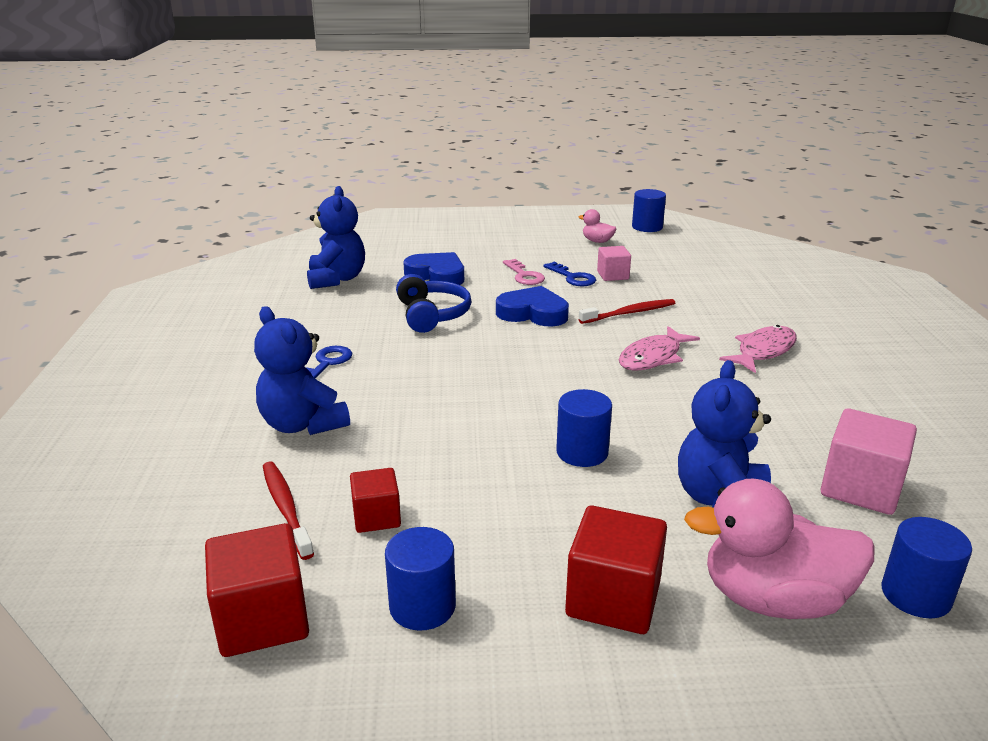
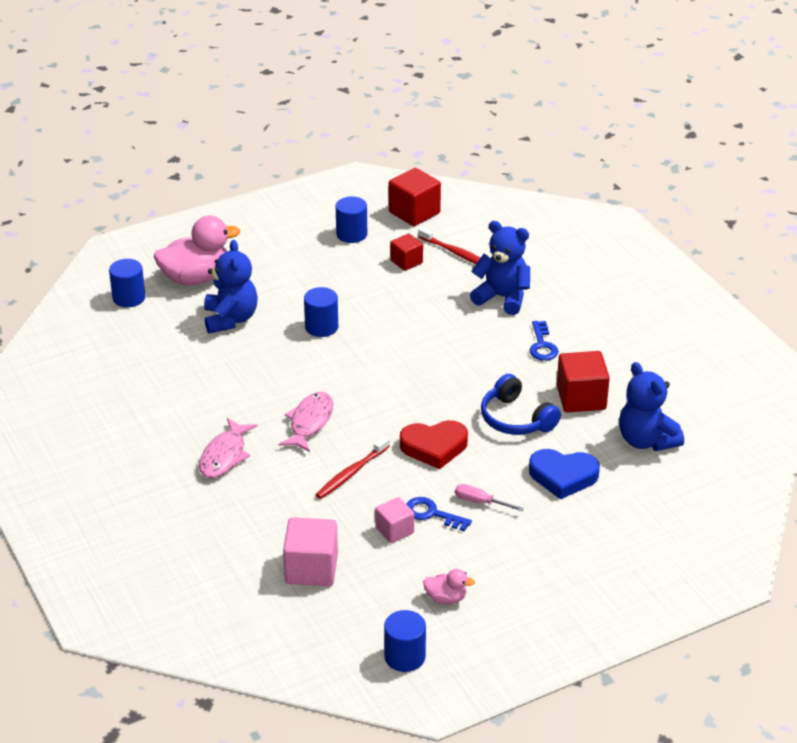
camera: 155 degrees right, 10 degrees up
blue heart [496,286,569,326] -> red heart [400,420,468,469]
pink key [503,259,545,285] -> pink screwdriver [455,484,524,511]
red cube [565,505,667,634] -> red cube moved to [557,351,610,413]
pink cube [821,408,917,515] -> pink cube moved to [283,517,338,586]

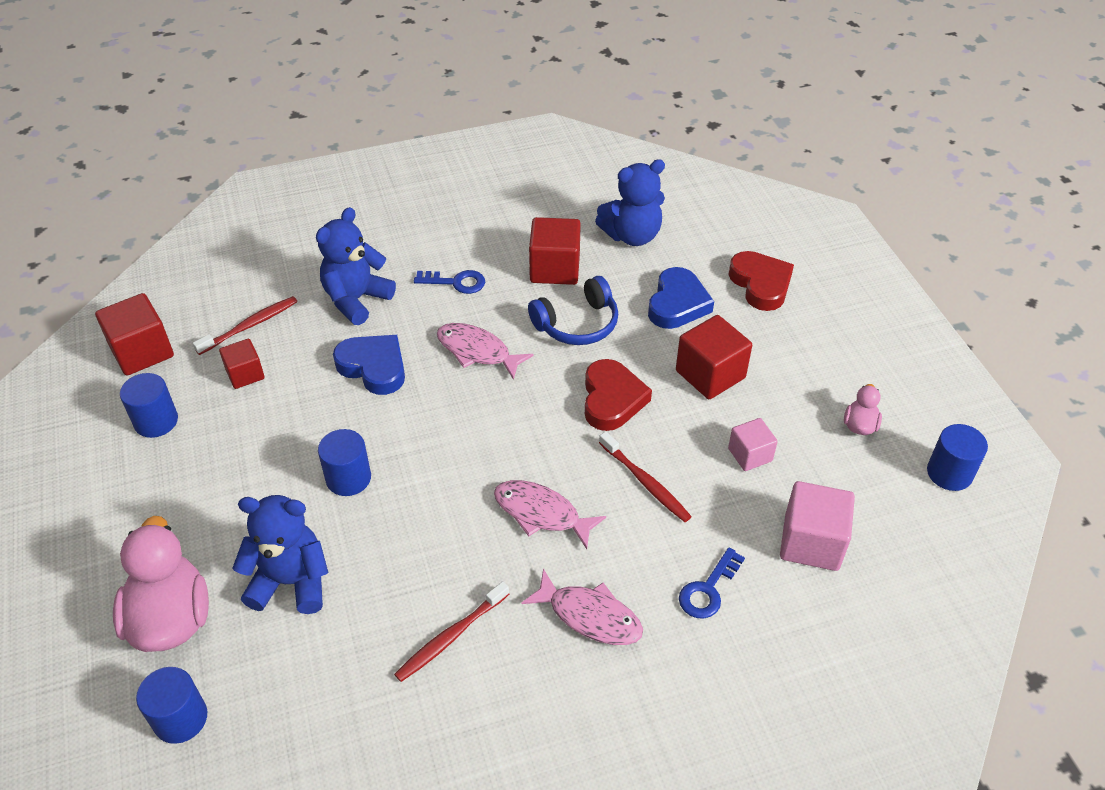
camera: 80 degrees left, 10 degrees up
blue key [406,497,472,531] -> blue key moved to [679,548,745,619]
pink screwdriver [455,484,524,511] -> red cube [676,315,752,399]
none -> blue heart [333,335,405,395]
none -> red toothbrush [394,581,509,682]
none -> pink fish [437,323,533,380]
none -> red heart [728,251,794,311]

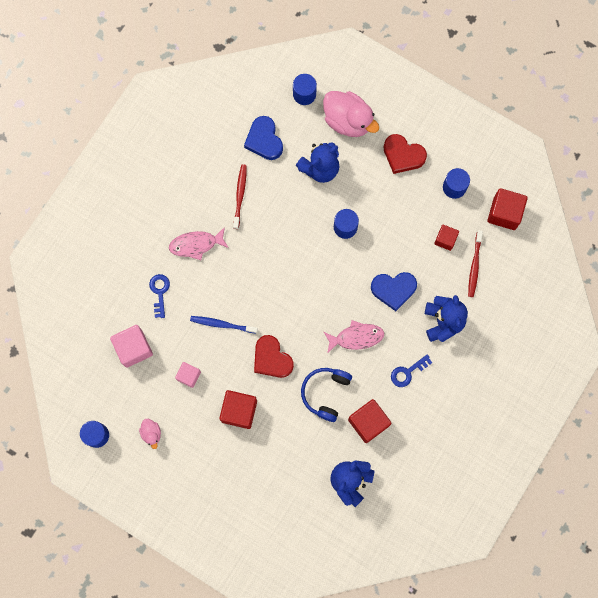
camera: 140 degrees right, 30 degrees up
pink fish [494,480,606,549] -> none
red toothbrush [599,432,692,522] -> blue toothbrush [190,316,258,334]
blue heart [648,267,714,329] -> blue heart moved to [244,116,283,160]
red heart [728,251,794,311] -> red heart moved to [384,134,427,174]

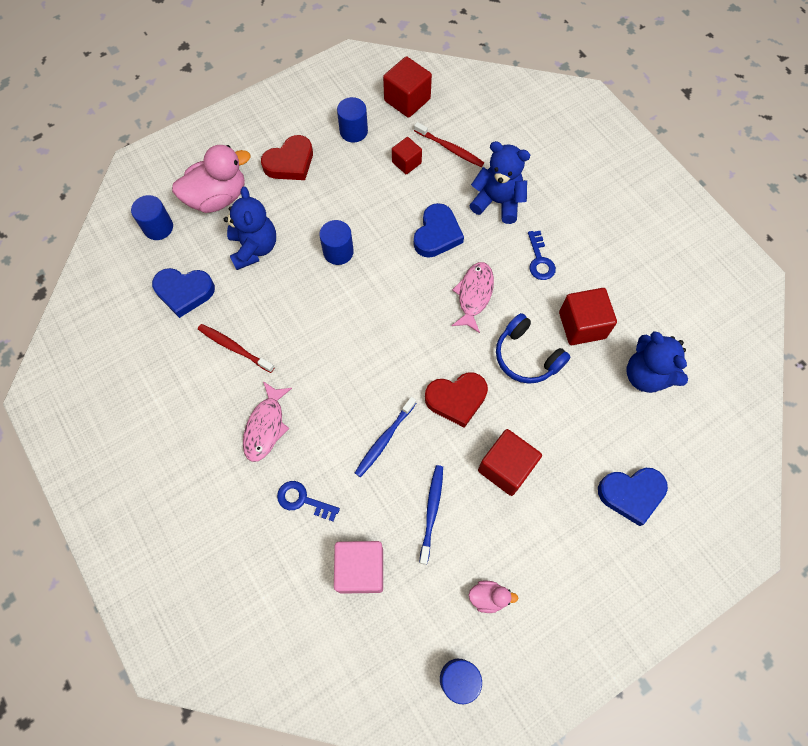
camera: 65 degrees left, 10 degrees down
pink cube [175,362,201,388] -> blue toothbrush [419,465,443,565]
none -> blue heart [598,468,668,526]

